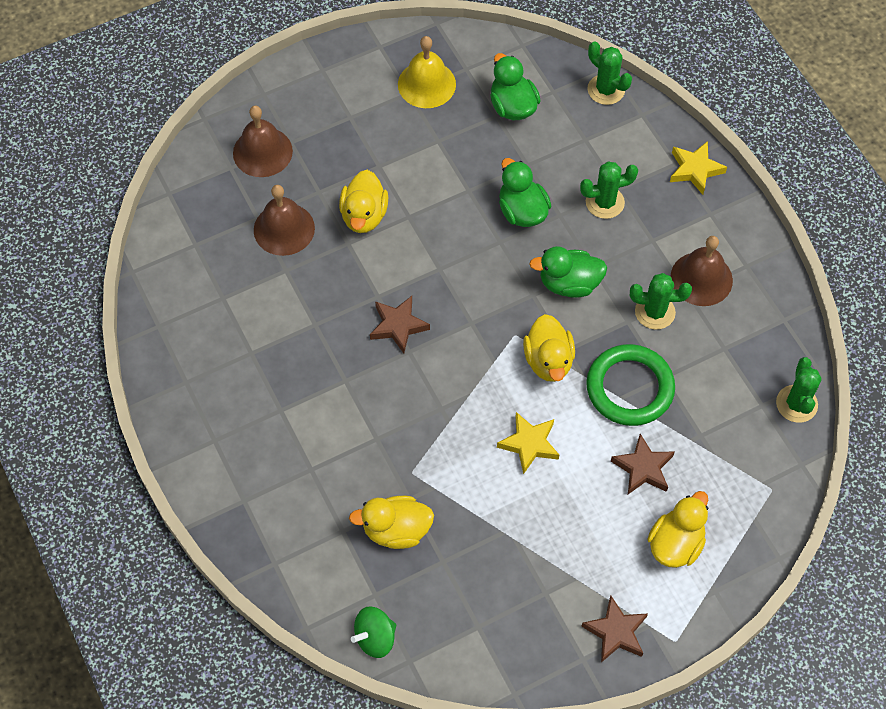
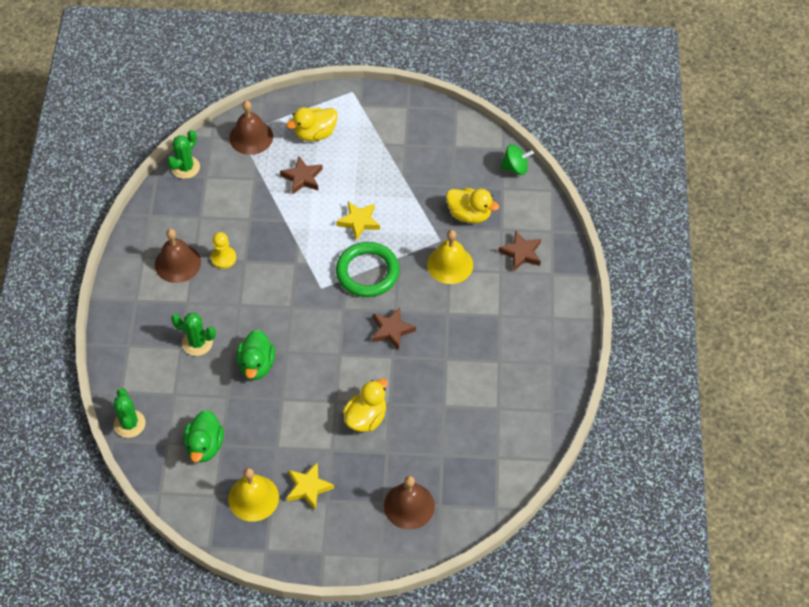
camera: 150 degrees left, 5 degrees down
brown bell [254,185,315,256] -> brown bell moved to [229,101,273,155]
yellow duck [523,314,575,382] -> none
green duck [529,246,607,298] -> none
brown star [581,596,648,662] -> brown star moved to [498,230,541,271]
green ring [586,344,675,426] -> green ring moved to [336,242,400,297]
green cactus [630,273,692,330] -> yellow pawn [211,232,236,269]
yellow star [670,141,727,195] -> yellow star moved to [287,463,334,510]
none -> yellow bell [427,230,473,284]

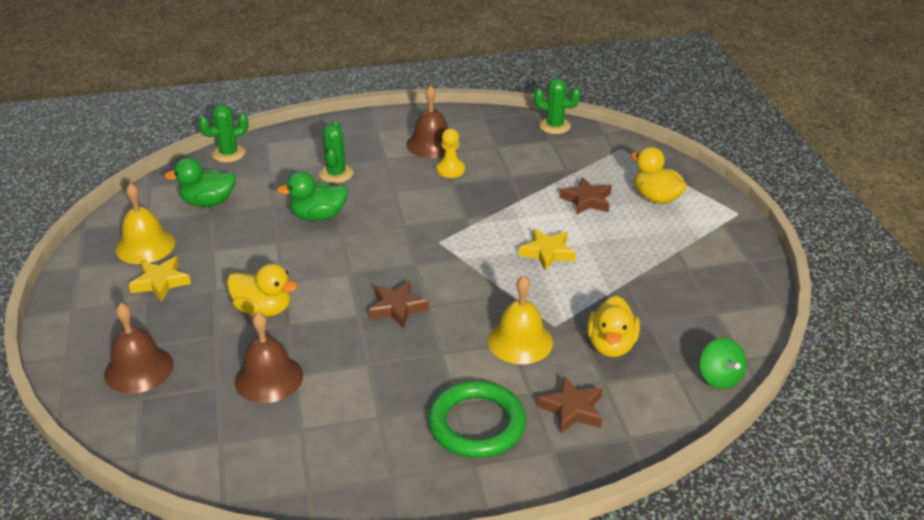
camera: 75 degrees right, 20 degrees down
brown bell [229,101,273,155] -> brown bell moved to [235,312,303,403]
green ring [336,242,400,297] -> green ring moved to [428,381,526,458]

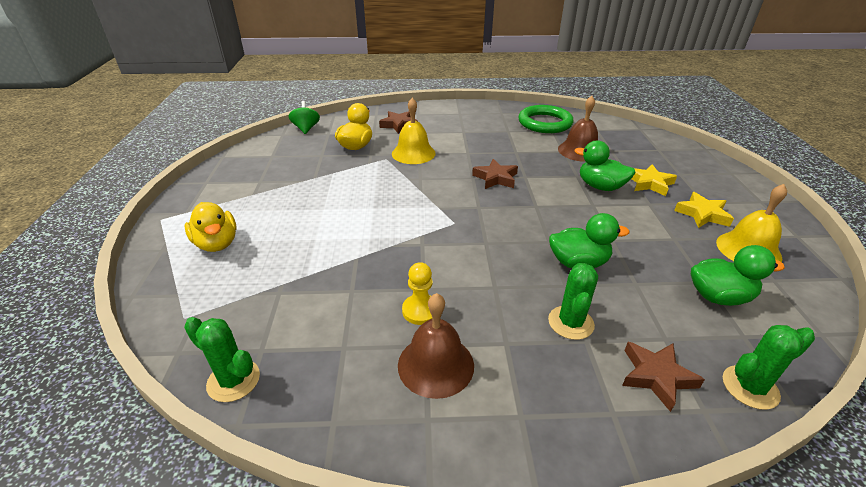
camera: 170 degrees left, 0 degrees up
brown bell [104,303,173,394] -> none
yellow duck [227,263,298,317] -> green duck [574,140,636,191]
green ring [428,381,526,458] -> green ring moved to [518,105,573,133]
yellow star [519,229,576,271] -> yellow star moved to [631,164,677,196]
brown star [560,177,612,215] -> brown star moved to [622,342,705,412]

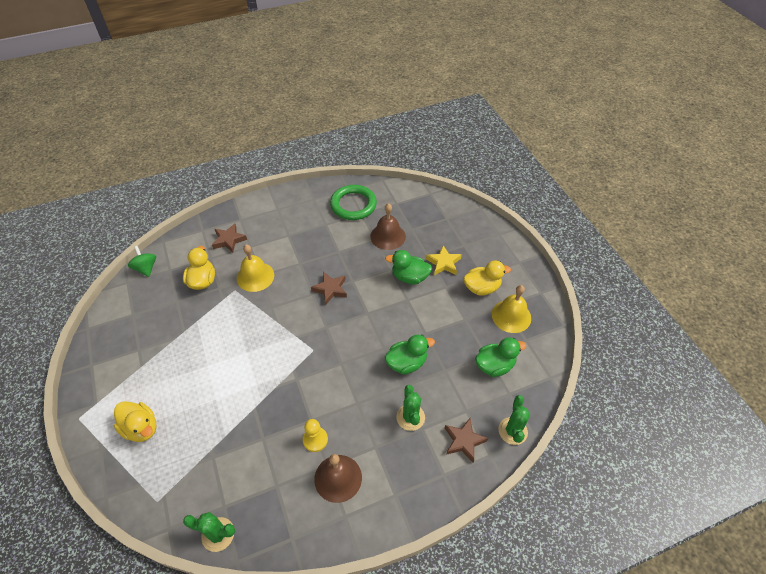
camera: 20 degrees left, 15 degrees up
yellow star [674,192,734,228] -> yellow duck [463,261,511,296]
green cactus [723,325,815,410] -> green cactus turned 45 degrees counterclockwise [498,395,530,445]

